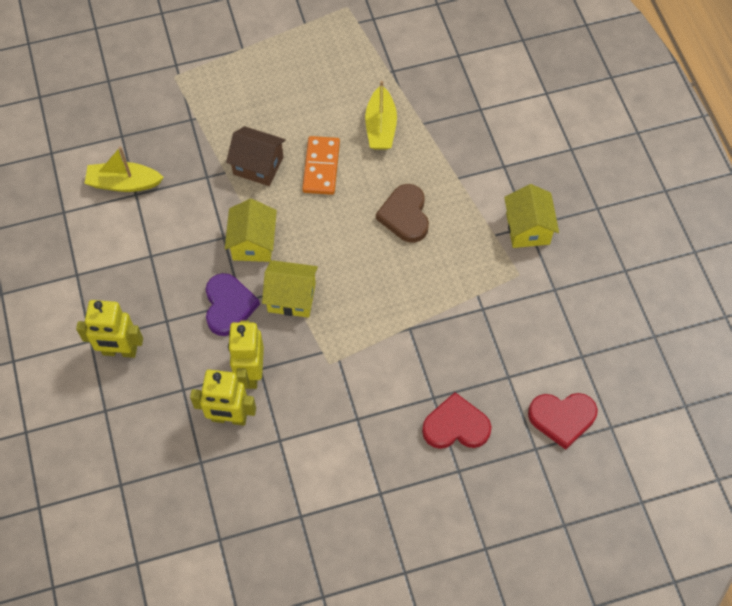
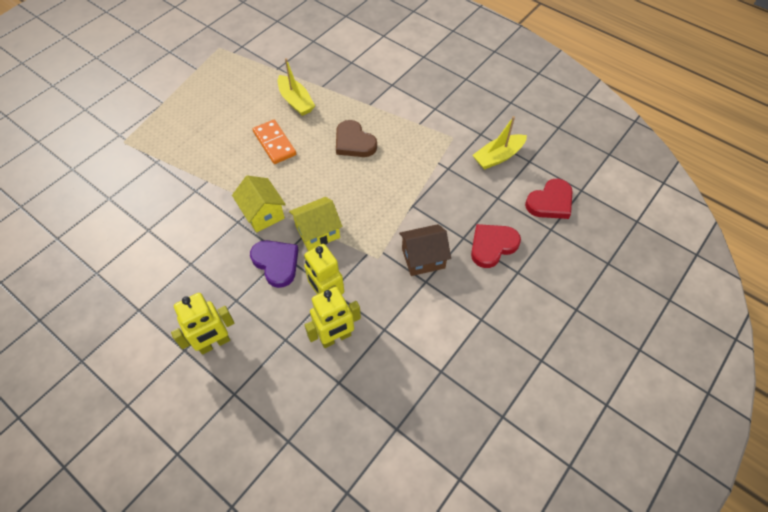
camera: 35 degrees left, 5 degrees down
yellow boat [84,147,164,192] -> yellow boat moved to [472,116,527,169]
brown house [226,126,286,186] -> brown house moved to [399,224,451,276]
yellow house [504,184,559,248] -> none

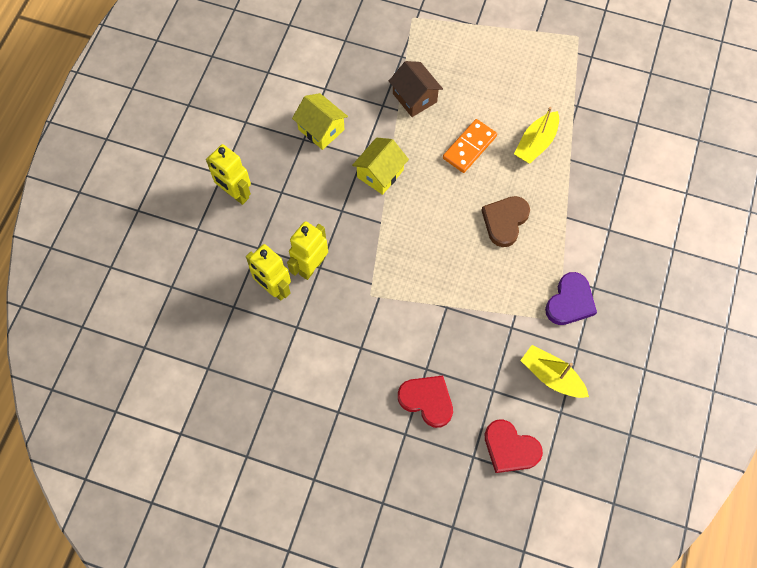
camera: 70 degrees right, 10 degrees up
purple heart [250,240,299,288] -> purple heart moved to [545,272,597,325]
yellow house [289,197,342,251] -> yellow house moved to [292,93,348,150]
brown house [399,224,451,276] -> brown house moved to [389,61,443,117]

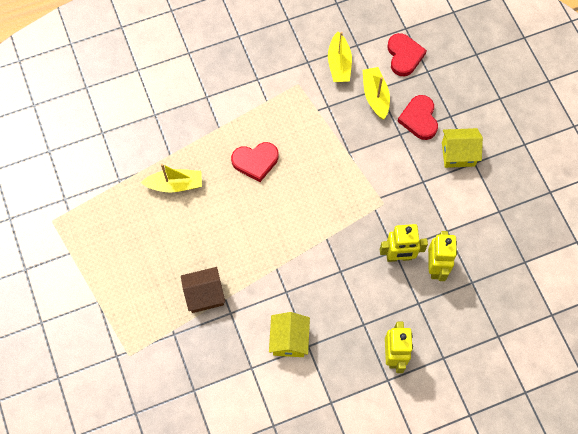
camera: 130 degrees left, 0 degrees up
yellow house [352,138,409,195] -> yellow house moved to [442,128,483,168]
brown house [389,61,443,117] -> brown house turned 60 degrees clockwise [181,267,225,313]
orange domino [443,119,497,173] -> none
brown heart [481,196,530,247] -> red heart [231,142,279,182]
purple heart [545,272,597,325] -> none
none -> yellow boat [363,67,390,119]

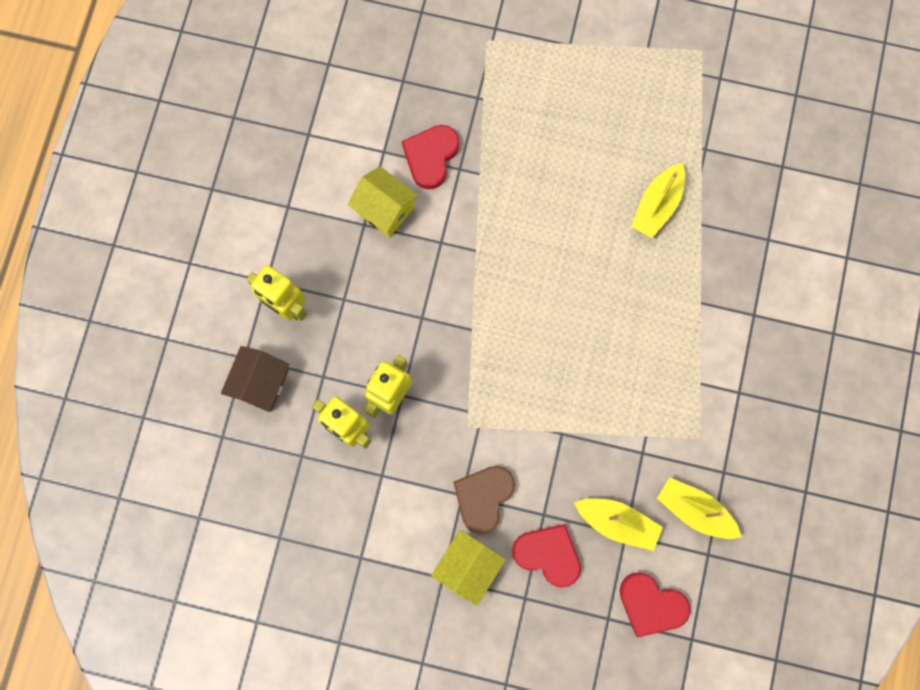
camera: 125 degrees right, 10 degrees up
brown house [181,267,225,313] -> brown house moved to [221,346,289,412]
red heart [231,142,279,182] -> red heart moved to [402,125,459,189]
none -> brown heart [453,466,515,534]

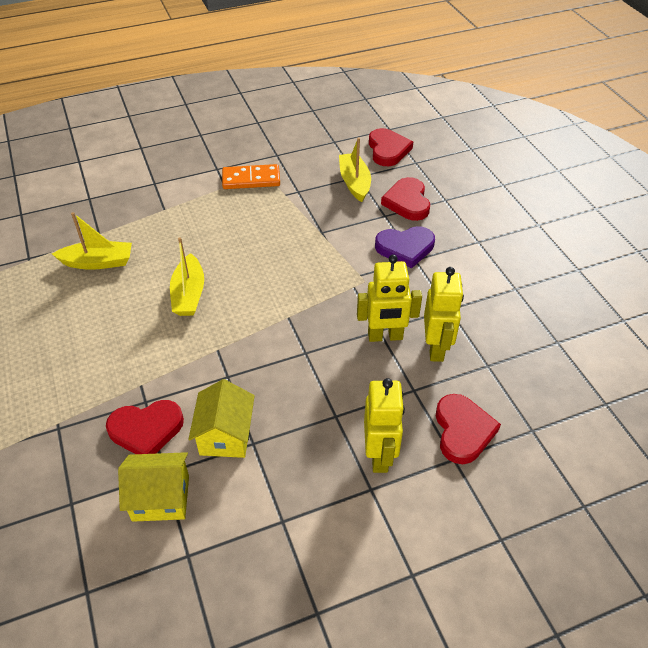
camera: 125 degrees left, 30 degrees down
brown house [221,346,289,412] -> red heart [436,394,501,464]
yellow house [431,530,506,606] -> yellow house moved to [118,452,189,522]
brown heart [453,466,515,534] -> purple heart [375,226,435,268]
yellow boat [657,477,742,539] -> yellow boat moved to [170,237,204,316]
none -> orange domino [222,164,280,189]

